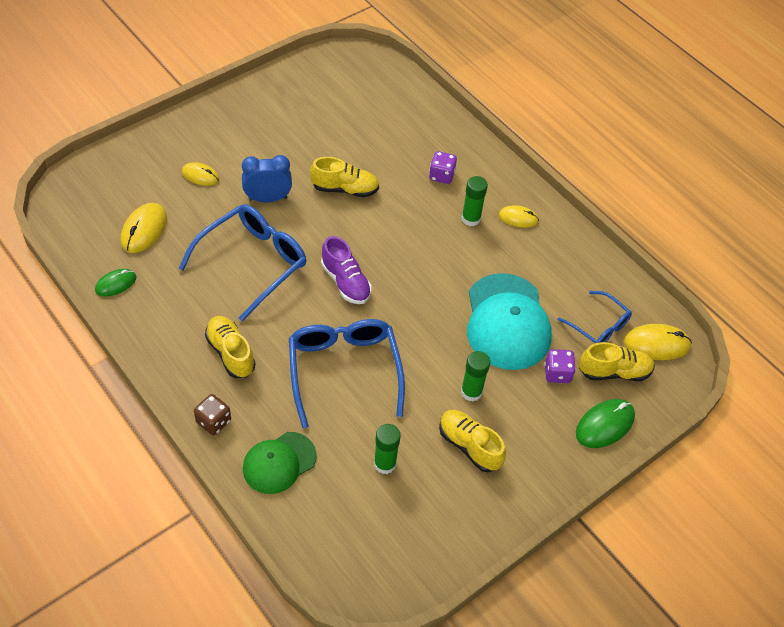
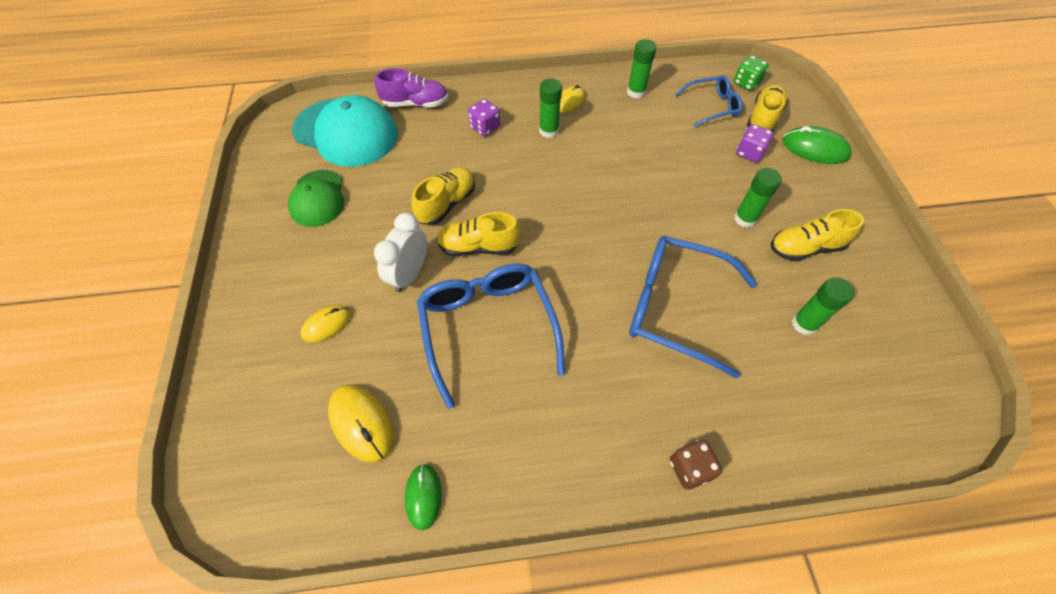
camera: 55 degrees left, 5 degrees up
yellow shoe [205,316,256,378] -> yellow shoe moved to [436,212,521,256]
blue clock [242,155,292,202] -> white clock [374,213,427,292]
green cap [243,432,317,494] -> green cap moved to [288,170,344,227]
purple shoe [321,236,372,304] -> purple shoe moved to [375,68,448,107]
turquoise cap [467,273,552,370] -> turquoise cap moved to [292,95,398,167]
green mouse [576,399,635,448] -> green mouse turned 60 degrees counterclockwise [782,126,852,164]
yellow mouse [624,324,692,360] -> green dice [734,55,769,91]
none -> green glue stick [627,39,656,98]

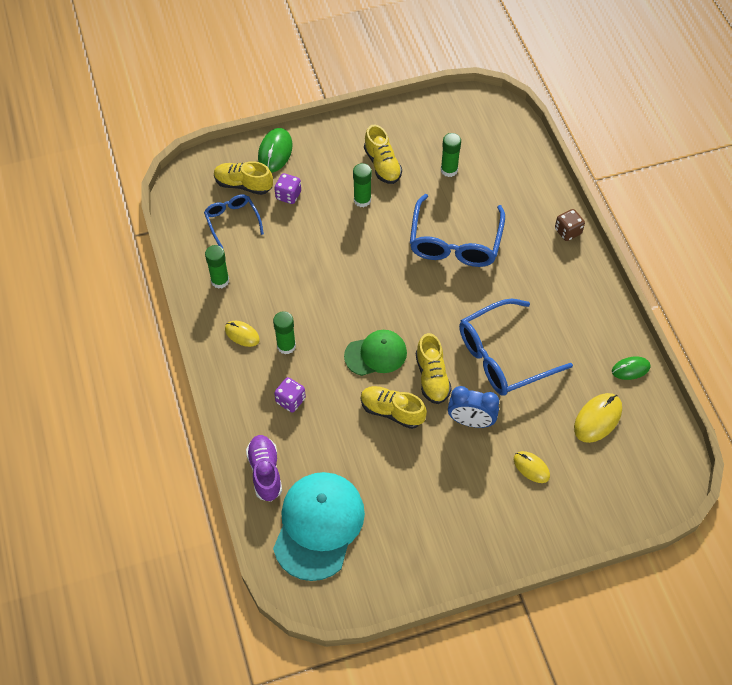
camera: 100 degrees left, 0 degrees up
green cap [288,170,344,227] -> green cap moved to [344,330,407,376]
white clock [374,213,427,292] -> blue clock [448,386,499,428]
green dice [734,55,769,91] -> none

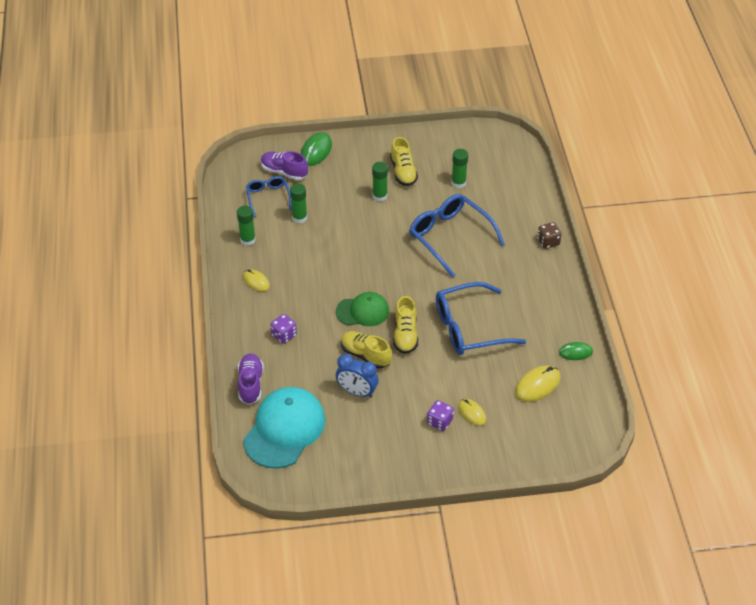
camera: 10 degrees right, 10 degrees down
yellow shoe [214,161,273,195] -> purple shoe [261,151,308,180]
green glue stick [273,311,296,354] -> green glue stick moved to [290,183,307,223]
purple dice [274,173,301,204] -> purple dice moved to [427,400,454,431]
blue glasses [410,194,505,267] -> blue glasses turned 120 degrees clockwise [409,194,505,278]
blue clock [448,386,499,428] -> blue clock moved to [336,354,378,398]

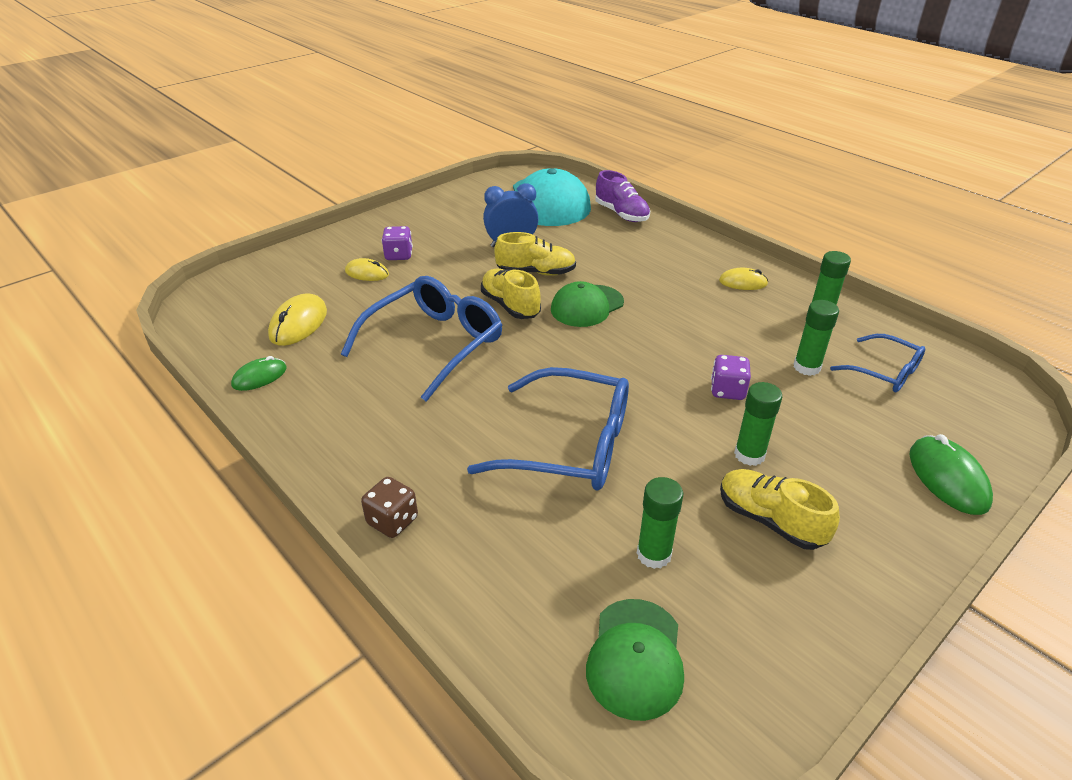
camera: 145 degrees right, 10 degrees down
purple shoe [261,151,308,180] -> none
purple dice [271,314,297,344] -> purple dice moved to [711,355,751,400]
none -> green cap [586,599,684,721]

